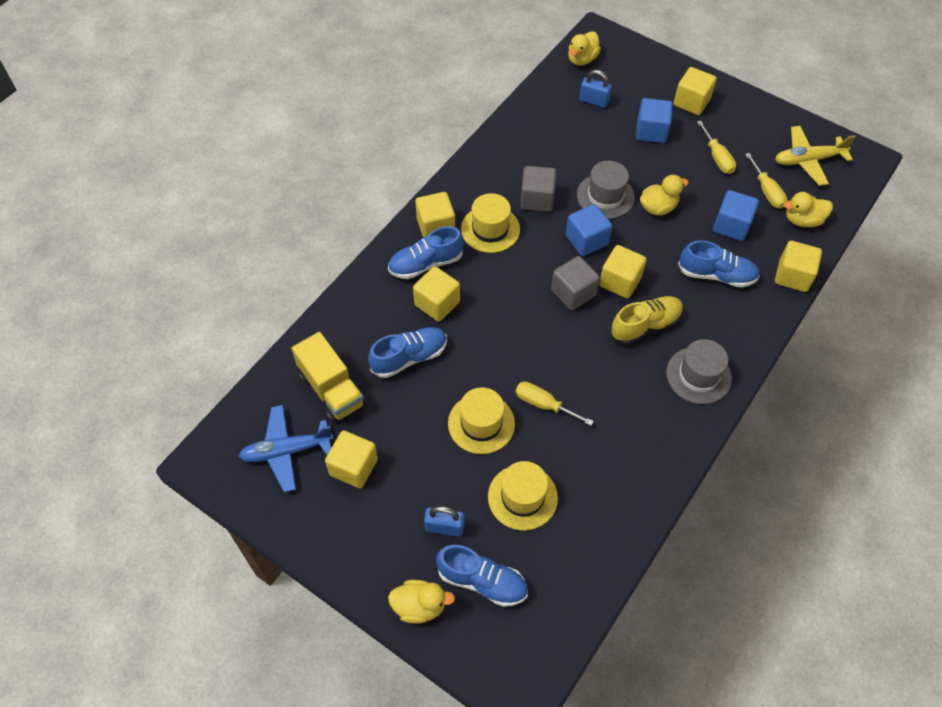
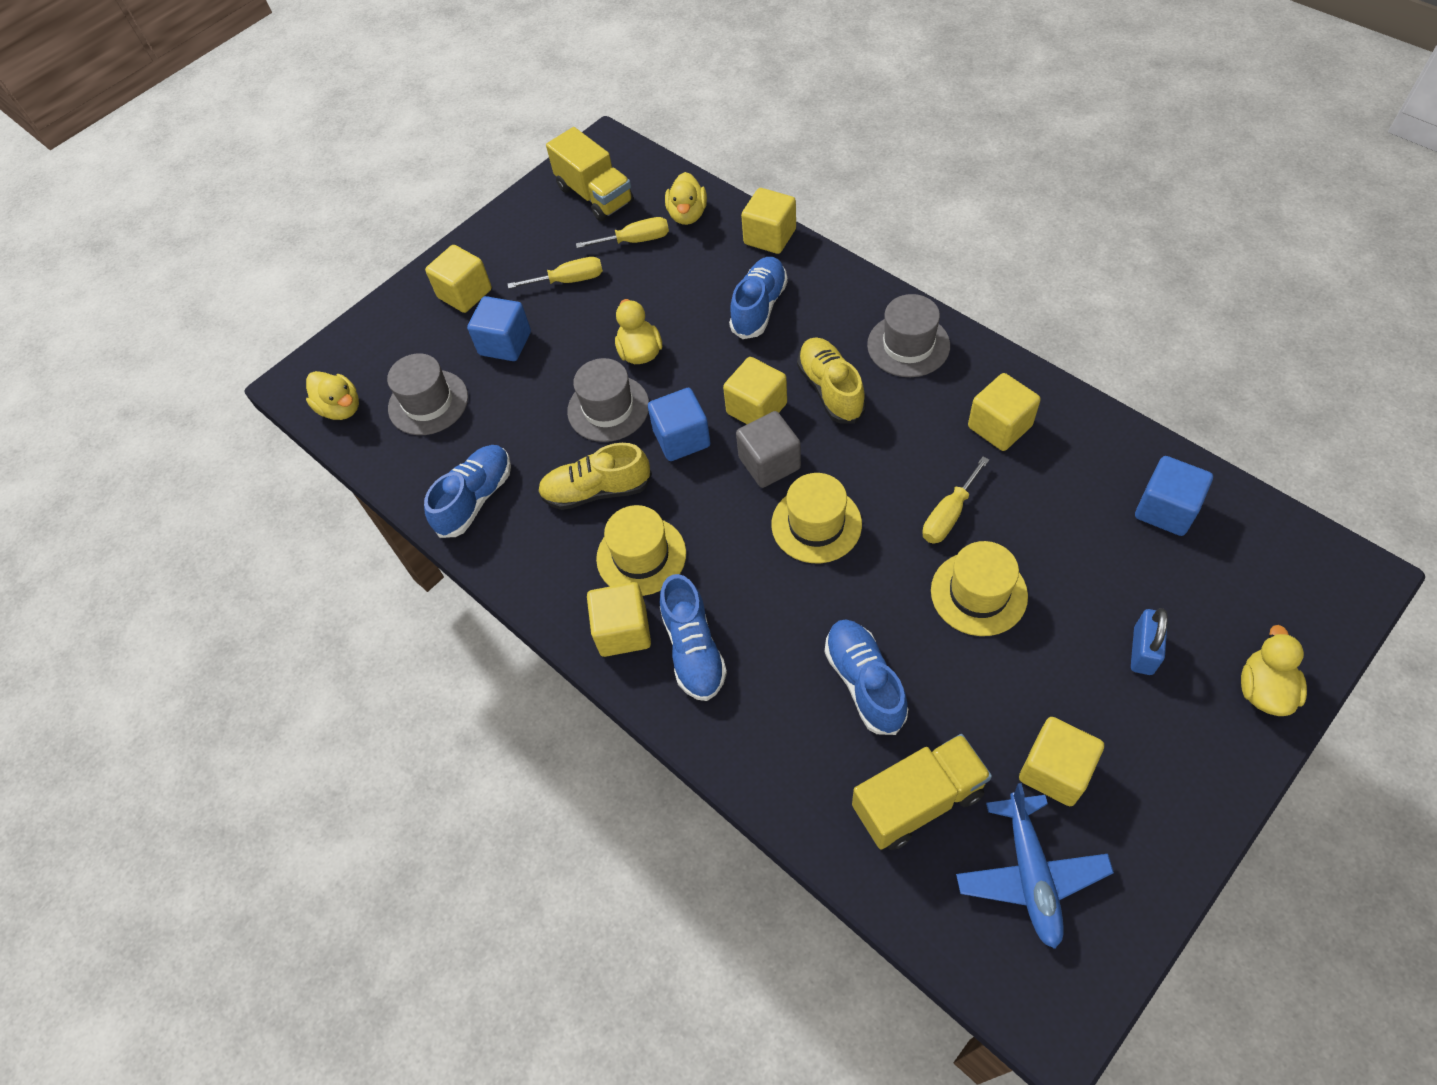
camera: 75 degrees left, 0 degrees up
yellow cube [413,266,460,322] -> yellow cube moved to [968,373,1041,451]
blue shoe [436,545,528,607] -> blue shoe moved to [424,445,511,538]
yellow hat [488,461,558,531] -> yellow hat moved to [771,473,862,563]
grey cube [520,166,556,212] -> yellow shoe [538,443,652,510]
blue padlock [579,70,612,108] -> grey hat [387,353,468,435]
blue cube [713,190,759,241] -> blue cube moved to [1135,456,1213,536]
yellow plane [775,126,856,186] -> yellow truck [546,127,634,221]

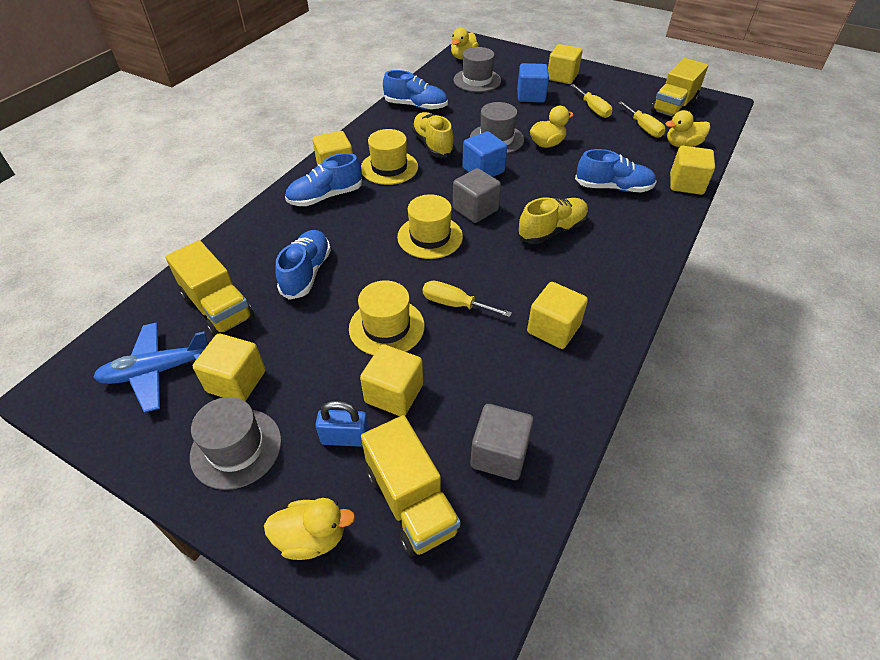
camera: 70 degrees right, 10 degrees down
yellow cube [723,357,787,424] -> yellow cube moved to [360,344,423,416]
blue shoe [825,620,908,735] -> blue shoe turned 45 degrees counterclockwise [275,230,331,300]
grey hat [867,294,950,377] -> grey hat moved to [190,397,282,490]
blue cube [1135,456,1213,536] -> grey cube [470,404,534,480]
none -> yellow truck [361,415,461,557]

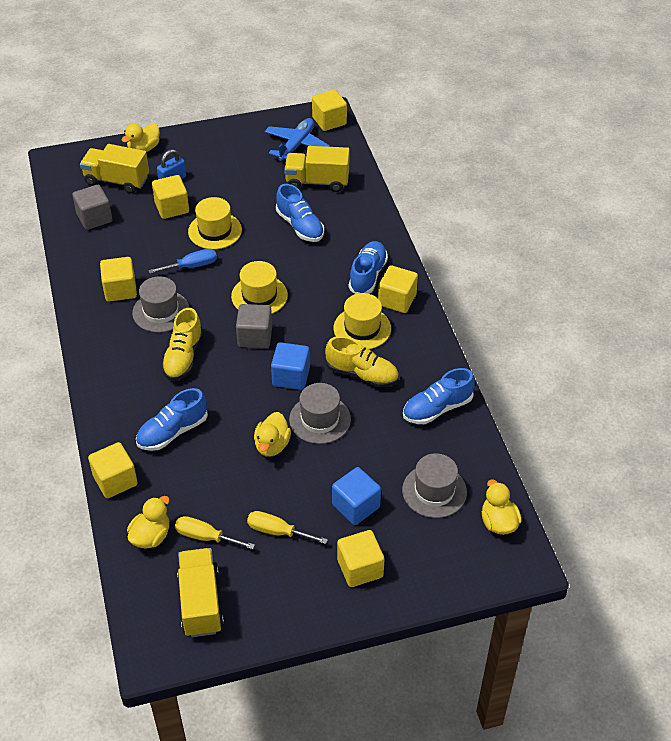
camera: 135 degrees right, 0 degrees up
grey hat [190,397,282,490] -> grey hat moved to [132,276,190,333]
yellow cube [193,334,266,401] -> yellow cube moved to [312,90,347,131]
yellow screwdriver [423,281,512,317] -> blue screwdriver [148,249,217,274]

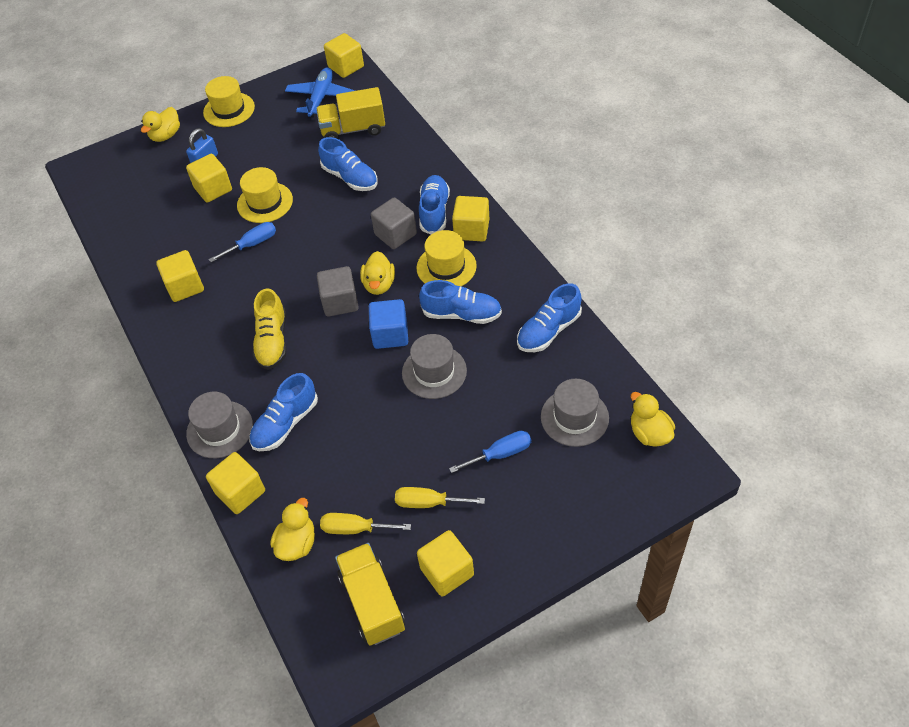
camera: 10 degrees left, 5 degrees up
grey cube [72,185,113,230] -> grey cube moved to [371,197,417,249]
yellow truck [80,144,149,193] -> none
grey hat [132,276,190,333] -> grey hat moved to [186,392,253,458]
yellow hat [231,261,288,314] -> yellow hat moved to [203,76,255,127]
yellow duck [254,412,291,457] -> yellow duck moved to [360,251,395,295]
yellow shoe [325,336,399,387] -> blue shoe [419,280,502,324]
blue cube [332,467,381,525] -> blue screwdriver [449,431,531,473]
yellow cube [337,530,385,587] -> yellow cube moved to [417,530,474,597]

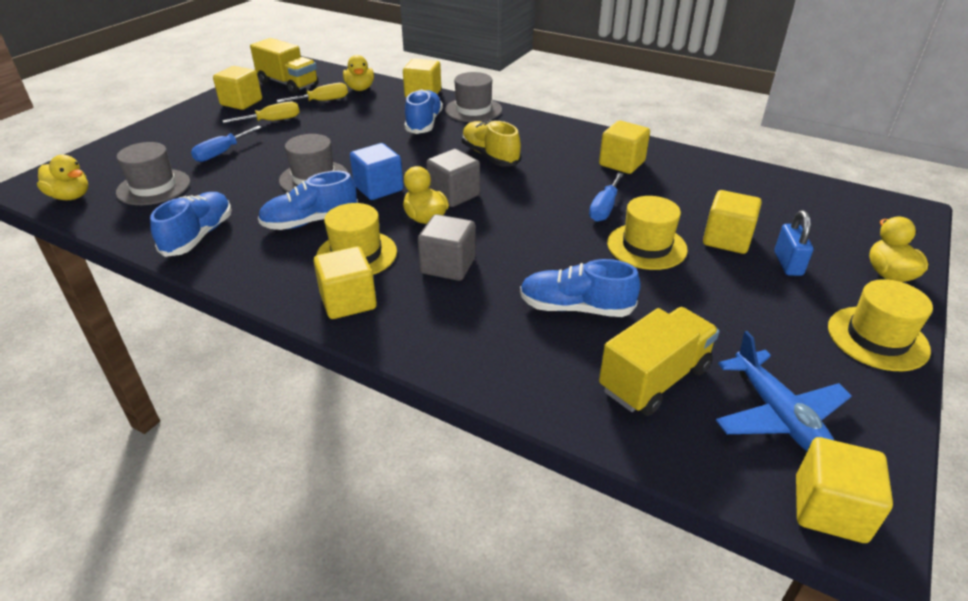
camera: 145 degrees right, 15 degrees down
blue shoe [419,175,450,234] -> none

